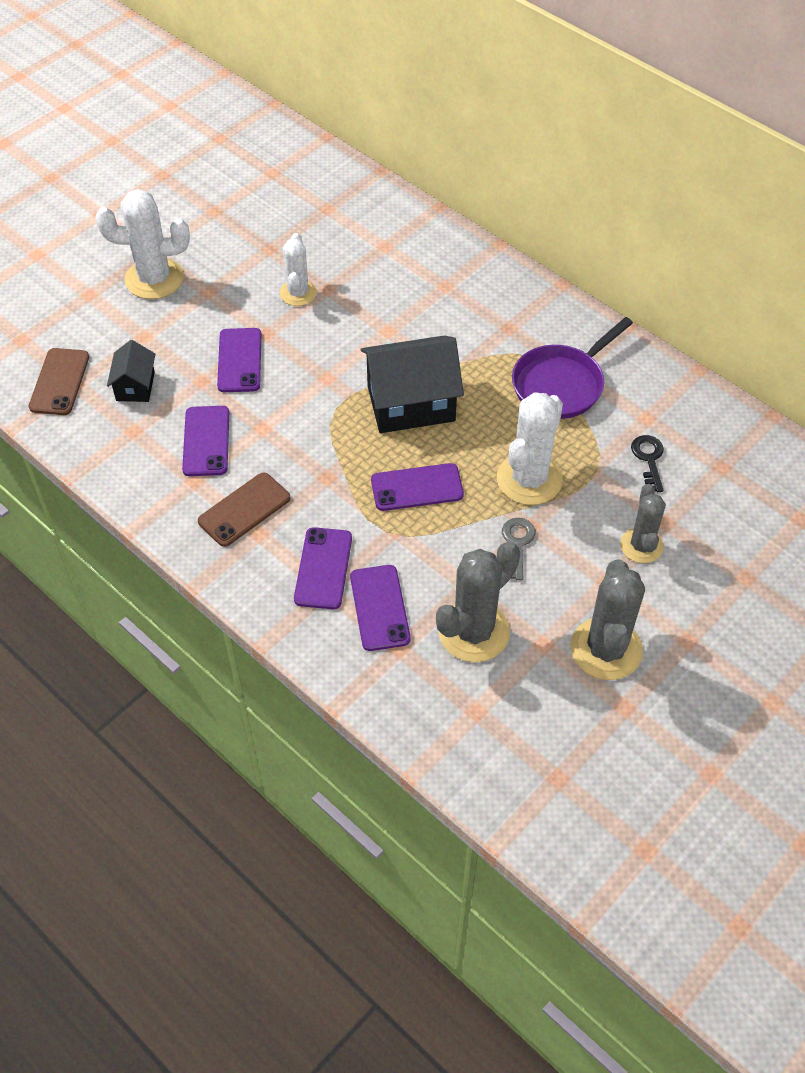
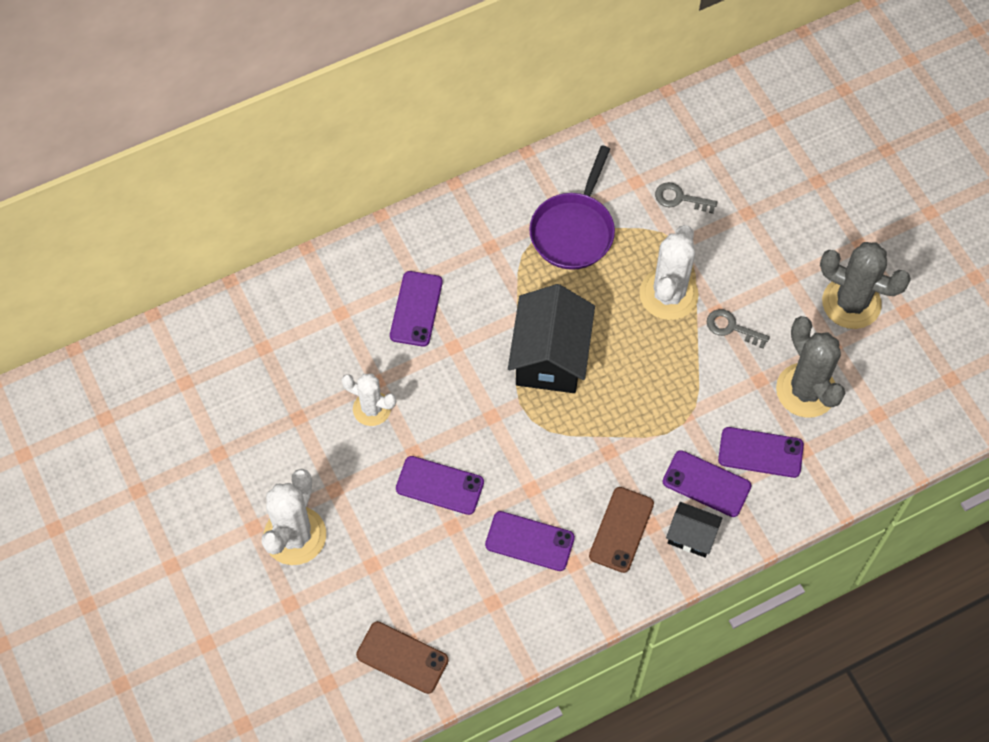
camera: 70 degrees left, 10 degrees up
black house [107,340,155,402] -> black house moved to [666,502,723,558]
brown phone [198,473,291,547] -> brown phone turned 45 degrees clockwise [589,487,654,573]
purple phone [371,463,464,511] -> purple phone moved to [390,271,443,347]
white cactus [497,392,563,505] -> white cactus turned 60 degrees clockwise [639,225,699,320]
purple pan [512,317,633,419] -> purple pan turned 45 degrees clockwise [529,145,615,270]
grey cactus [620,484,666,563] -> none
black key [631,435,664,492] -> grey key [655,182,717,214]

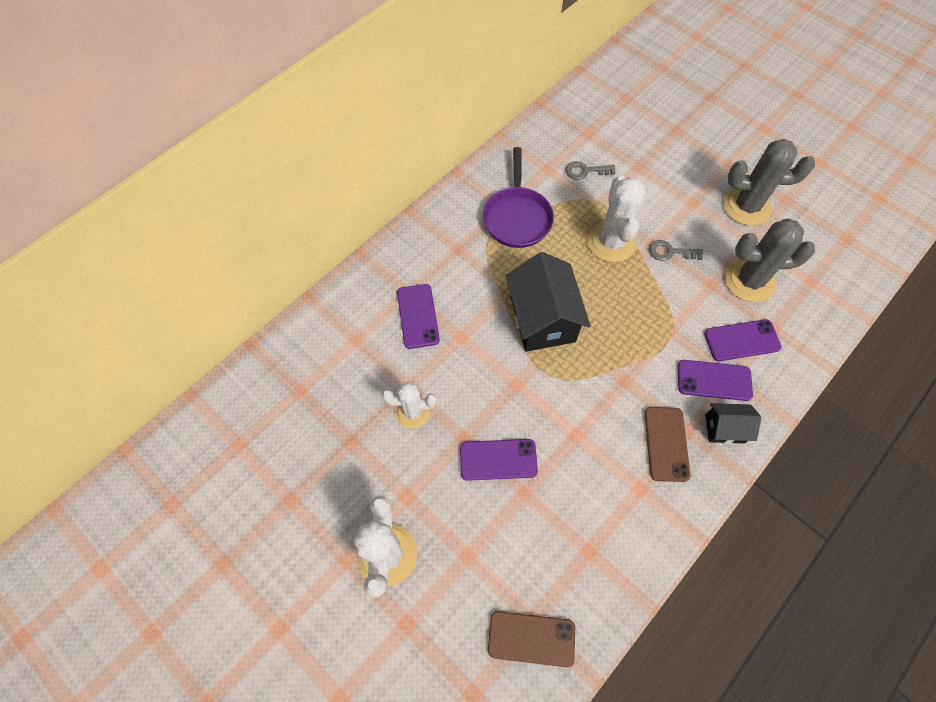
camera: 20 degrees left, 0 degrees up
purple phone [485,511,575,571] -> none
grey cactus [776,316,845,418] -> grey cactus turned 45 degrees counterclockwise [725,219,815,302]

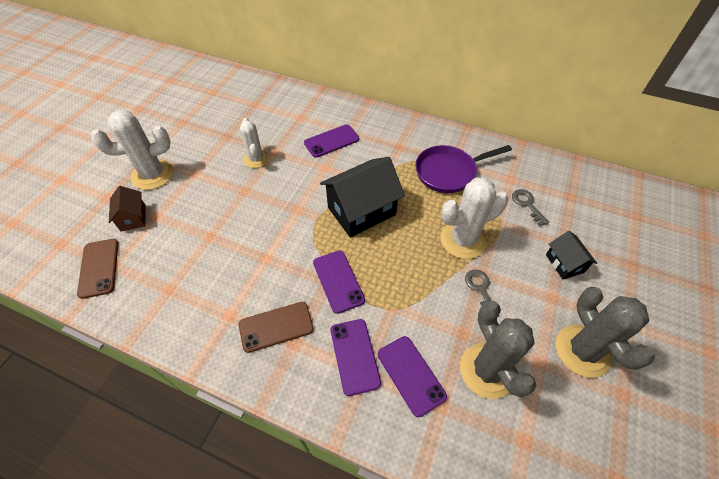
camera: 70 degrees right, 10 degrees down
purple phone [460,439,538,481] -> purple phone moved to [313,250,365,314]
black house [705,403,762,444] -> black house moved to [546,231,597,279]
none -> brown house [109,186,145,231]

